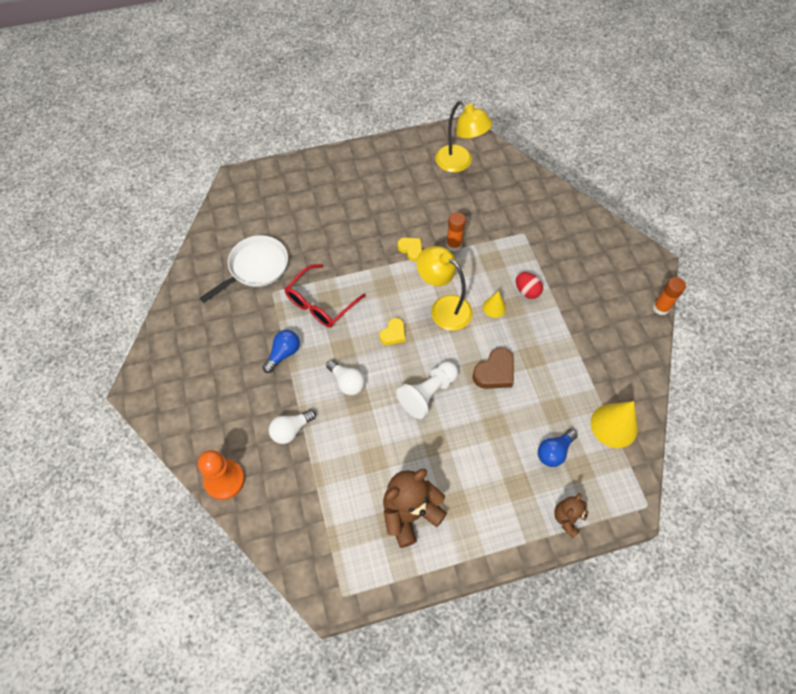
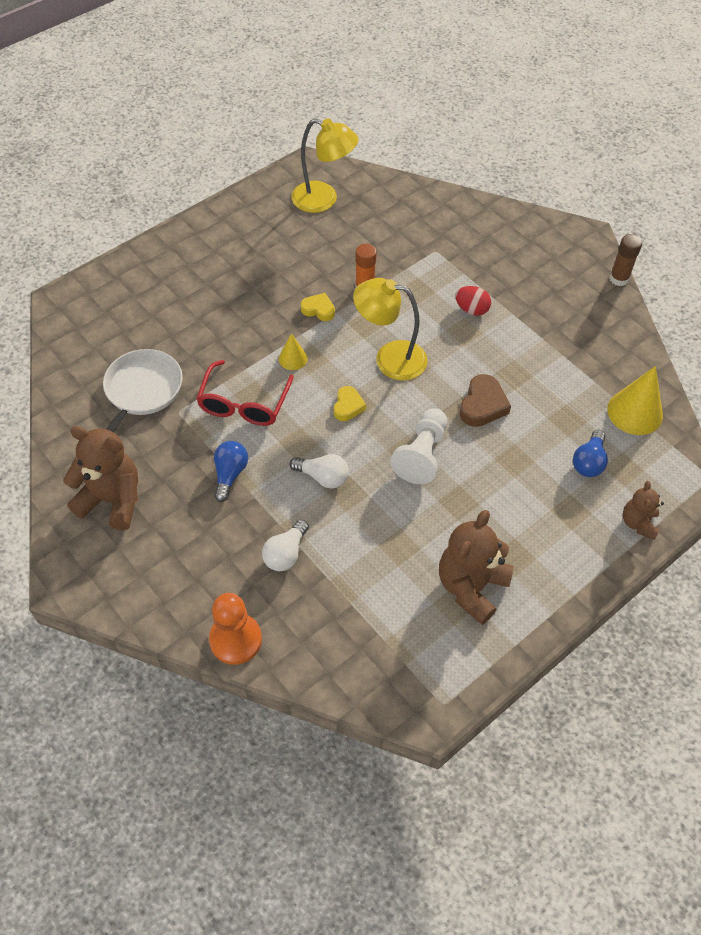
camera: 25 degrees left, 5 degrees down
yellow cone [483,291,506,318] -> yellow cone moved to [279,333,308,370]
orange glue stick [653,277,686,315] -> brown glue stick [609,234,642,286]
none -> brown teddy bear [63,426,138,530]

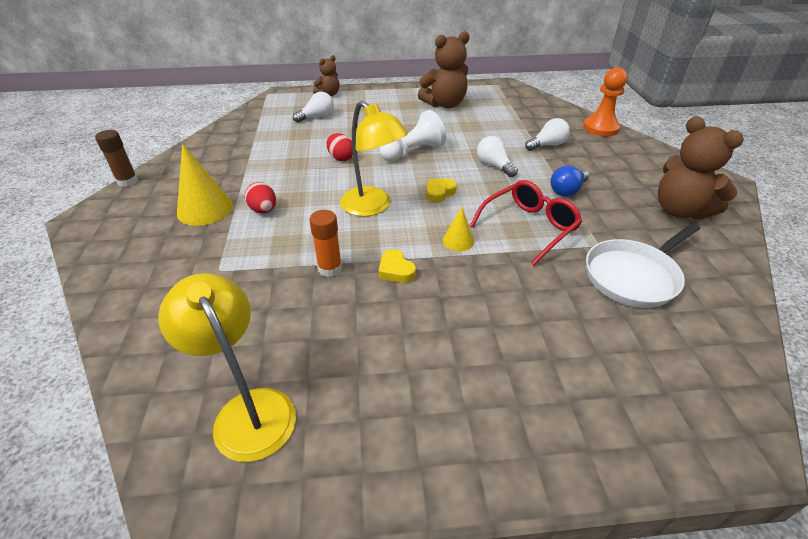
camera: 145 degrees left, 15 degrees down
brown heart [460,374,511,427] -> red egg [327,133,353,161]
blue light bulb [573,430,608,477] -> white light bulb [293,92,334,123]
yellow cone [607,366,663,435] -> yellow cone moved to [177,144,233,226]

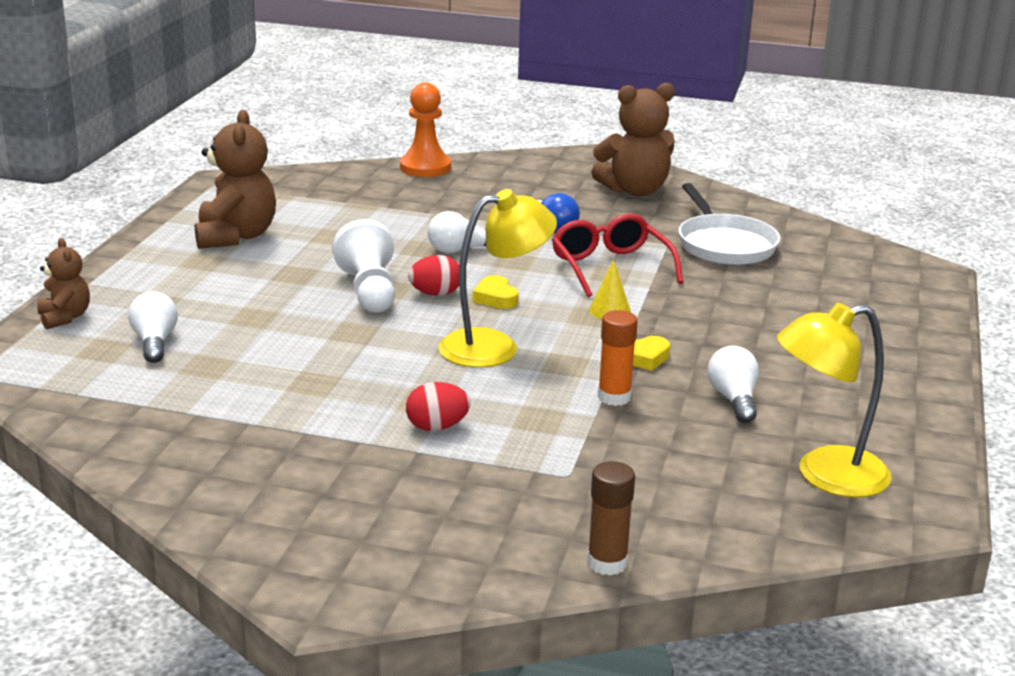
camera: 70 degrees left, 15 degrees down
brown glue stick [95,130,138,187] -> brown glue stick moved to [587,461,635,575]
yellow cone [177,144,233,226] -> none
red egg [327,133,353,161] -> red egg moved to [408,255,459,296]
white light bulb [525,118,570,151] -> white light bulb moved to [707,346,759,423]

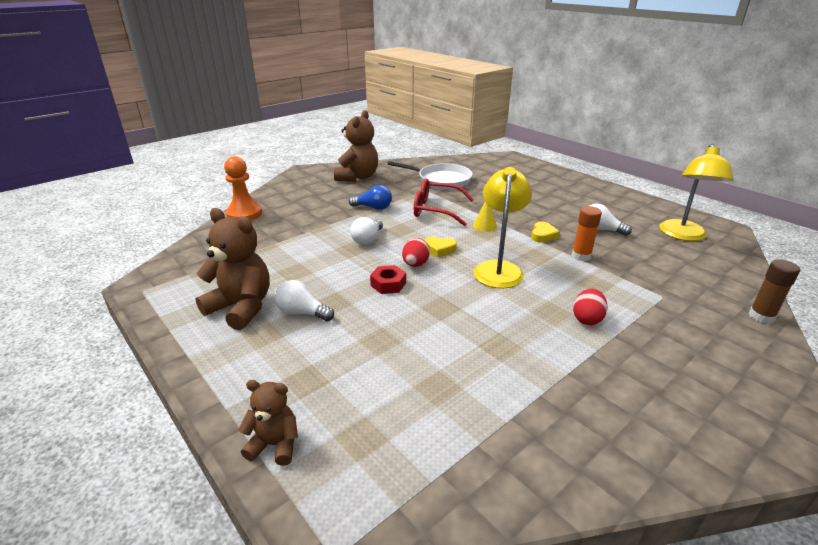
camera: 55 degrees left, 5 degrees up
white light bulb [128,291,178,363] -> white light bulb moved to [275,280,334,321]
white pawn [332,219,395,313] -> red nut [370,265,406,294]

